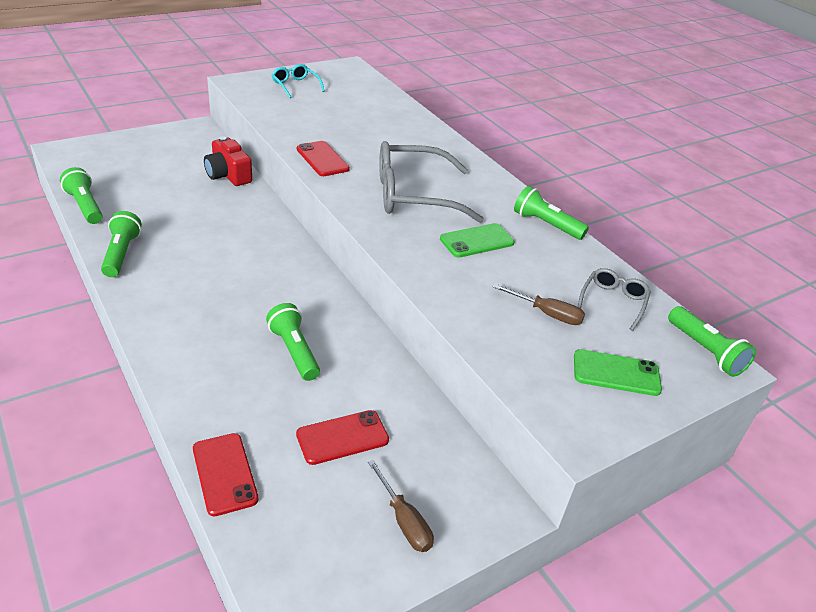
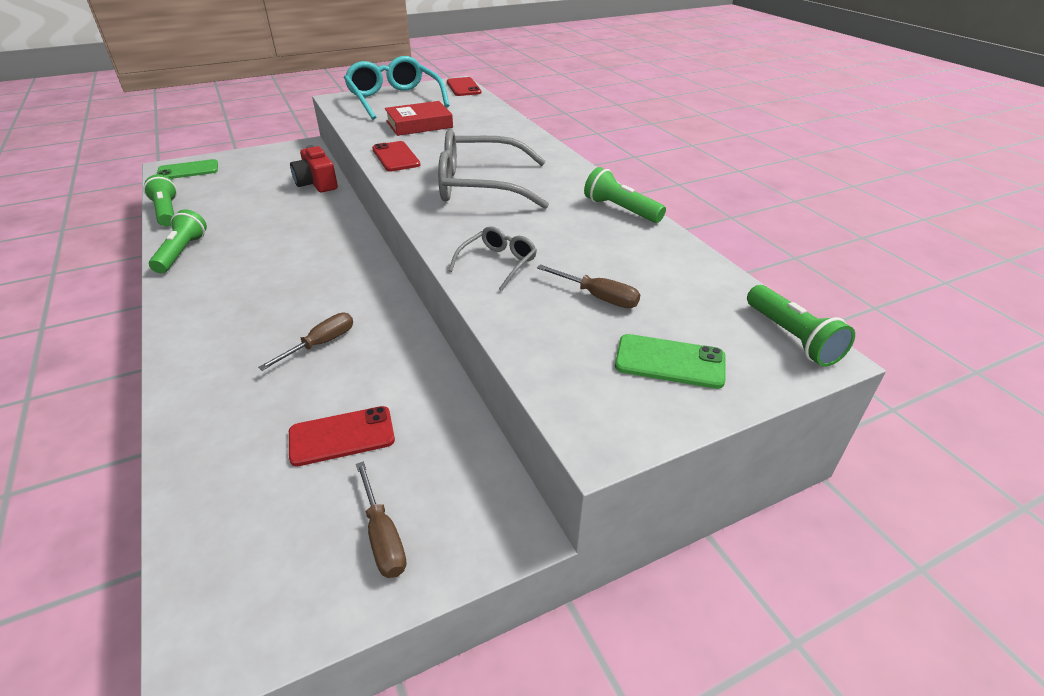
camera: 10 degrees right, 0 degrees up
red phone [193,433,259,516] -> red phone moved to [447,77,482,96]
green flashlight [266,303,320,381] -> brown screwdriver [258,313,353,371]
turquoise glasses [272,64,325,98] -> turquoise glasses [344,56,450,120], size x2.02
green phone [440,223,515,258] -> green phone moved to [157,159,218,179]
grey glasses [577,268,651,331] -> grey glasses moved to [449,226,537,291]
none -> red book [385,101,453,136]

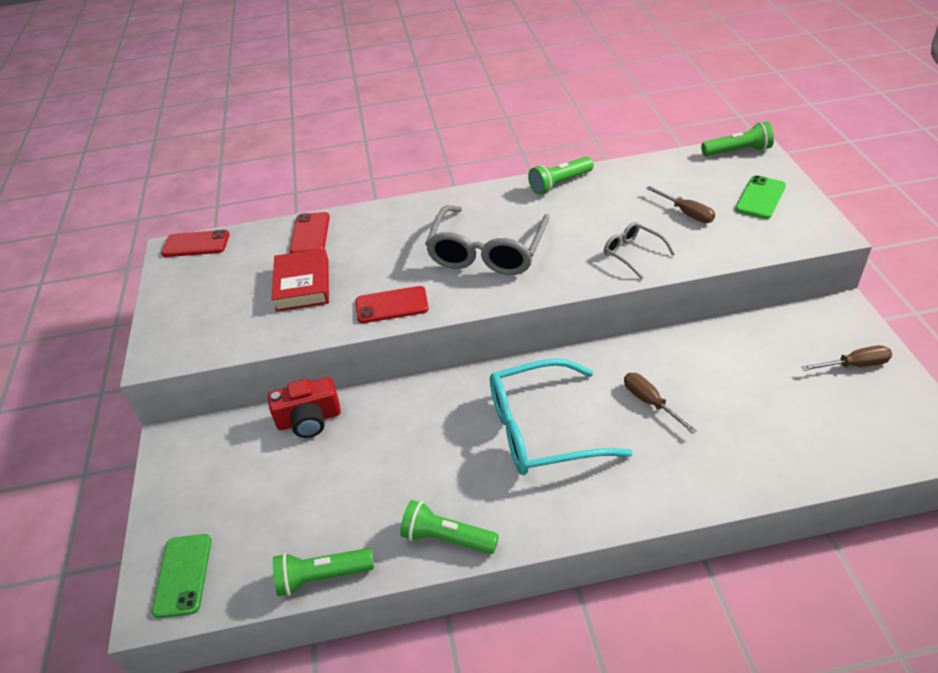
camera: 70 degrees left, 5 degrees up
red phone [289,406,395,466] -> red phone moved to [289,212,330,253]
turquoise glasses [344,56,450,120] -> turquoise glasses moved to [490,358,633,475]
brown screwdriver [537,264,640,308] -> brown screwdriver turned 90 degrees clockwise [646,186,715,223]

